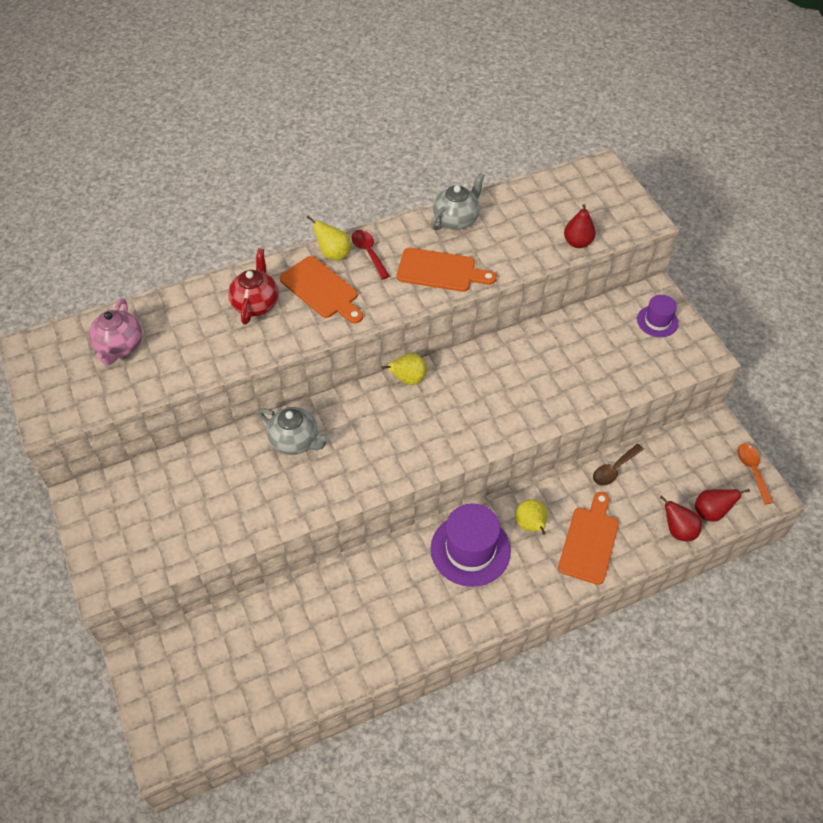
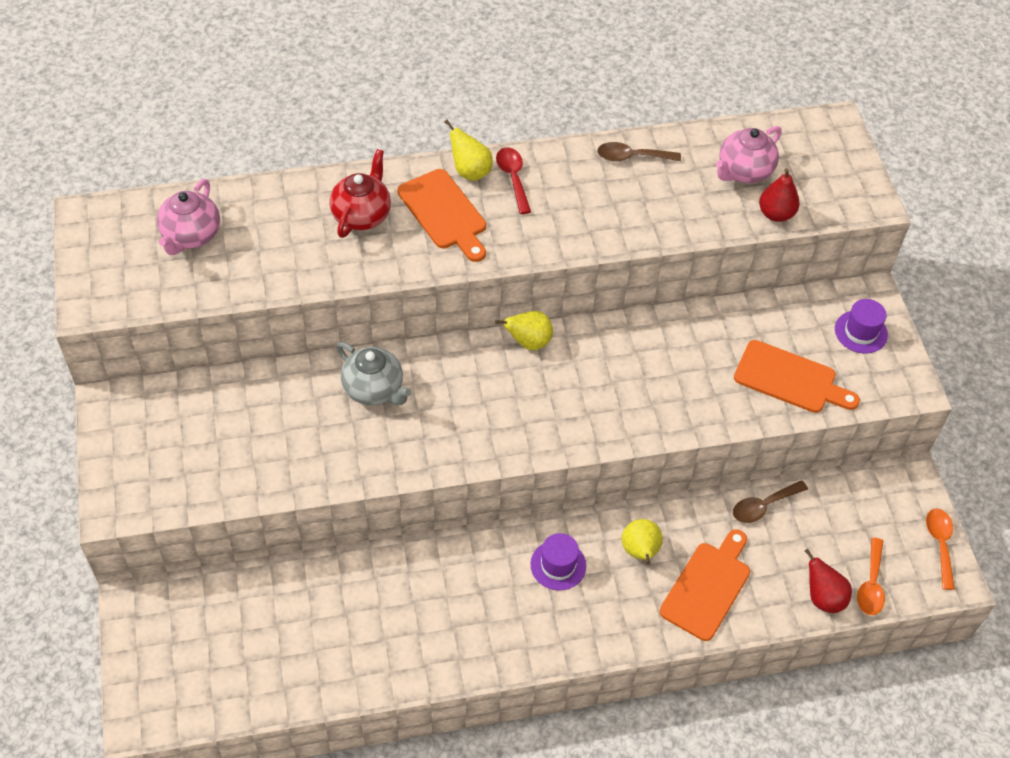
camera: 10 degrees right, 0 degrees up
orange cutting board [396,248,497,292] -> orange cutting board moved to [734,340,860,413]
grey teapot [431,172,485,230] -> brown spoon [597,142,681,161]
purple hat [431,503,511,587] -> purple hat [530,533,586,590], size x0.56
red pear [695,489,750,522] -> orange spoon [857,538,885,615]
none -> pink teapot [716,126,782,183]

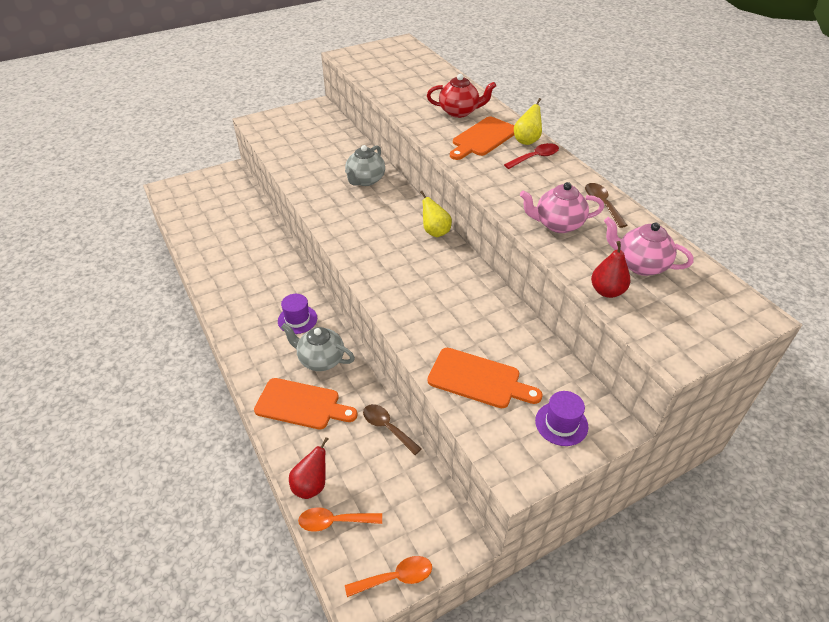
camera: 75 degrees right, 10 degrees down
pink teapot [157,179,220,255] -> pink teapot moved to [520,182,604,233]
yellow pear [622,519,663,565] -> grey teapot [281,323,355,371]
orange cutting board [734,340,860,413] -> orange cutting board turned 75 degrees counterclockwise [427,348,542,408]

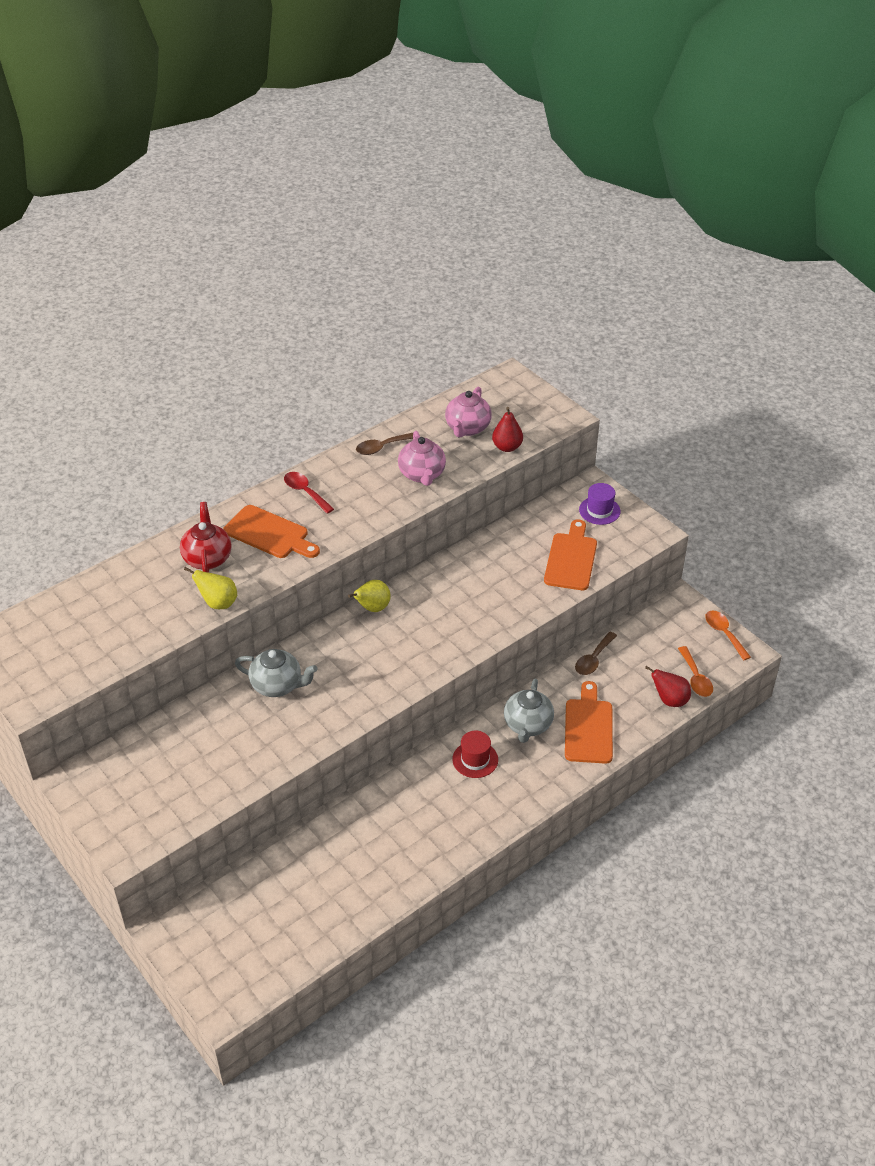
camera: 100 degrees left, 0 degrees up
purple hat [278,294,317,334] -> red hat [452,731,498,778]
yellow pear [514,98,542,145] -> yellow pear moved to [184,567,237,609]

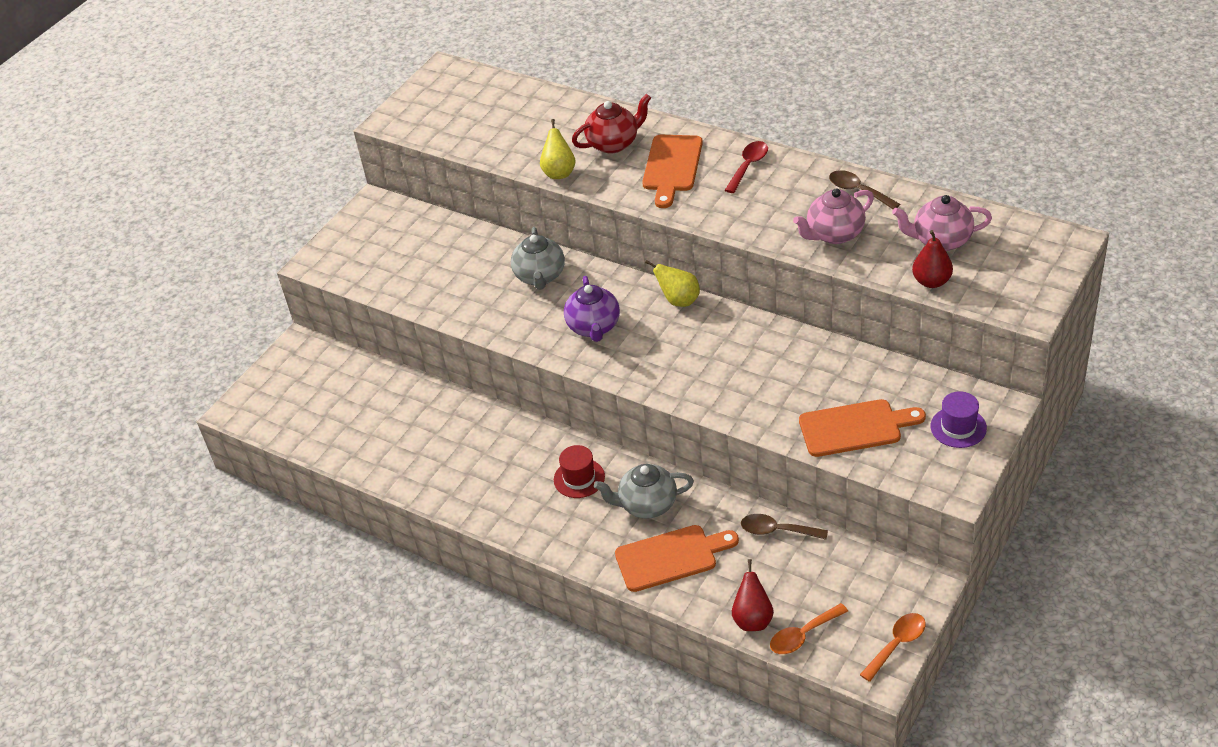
camera: 75 degrees right, 0 degrees up
none -> purple teapot [564,276,620,342]

